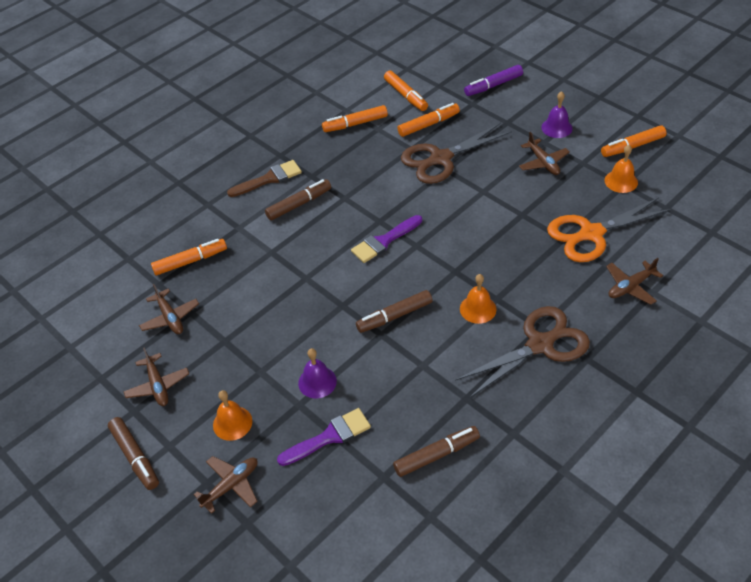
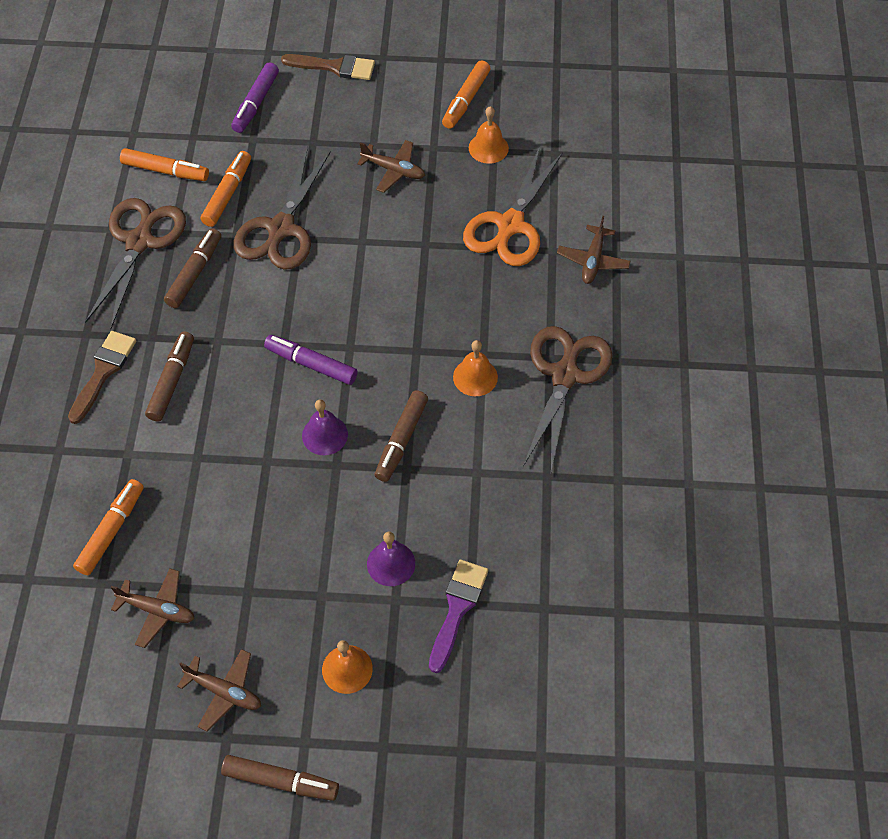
camera: 45 degrees left, 10 degrees up
brown plane [193,456,258,514] -> none
orange marker [322,105,388,132] -> brown scissors [85,198,186,329]
purple brush [351,215,422,263] -> purple marker [264,335,358,385]
brown marker [393,426,480,477] -> brown marker moved to [164,228,221,308]
purple bell [541,91,573,138] -> purple bell moved to [302,399,348,455]
none -> brown brush [281,54,375,80]

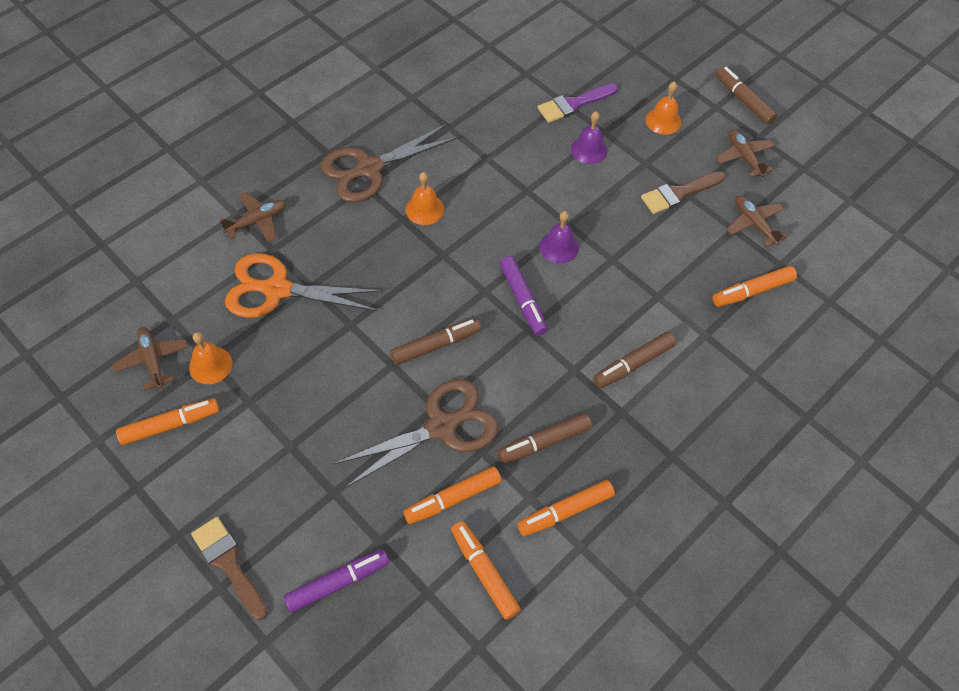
camera: 140 degrees left, 0 degrees up
brown brush [68,331,136,424] -> brown brush moved to [641,171,726,214]
brown scissors [85,198,186,329] -> orange marker [517,480,615,536]
brown plane [357,140,425,193] -> brown plane moved to [112,327,188,390]
brown marker [375,390,428,482] -> brown marker moved to [390,318,481,365]
orange scissors [463,146,563,266] -> orange scissors turned 150 degrees counterclockwise [225,253,382,318]

